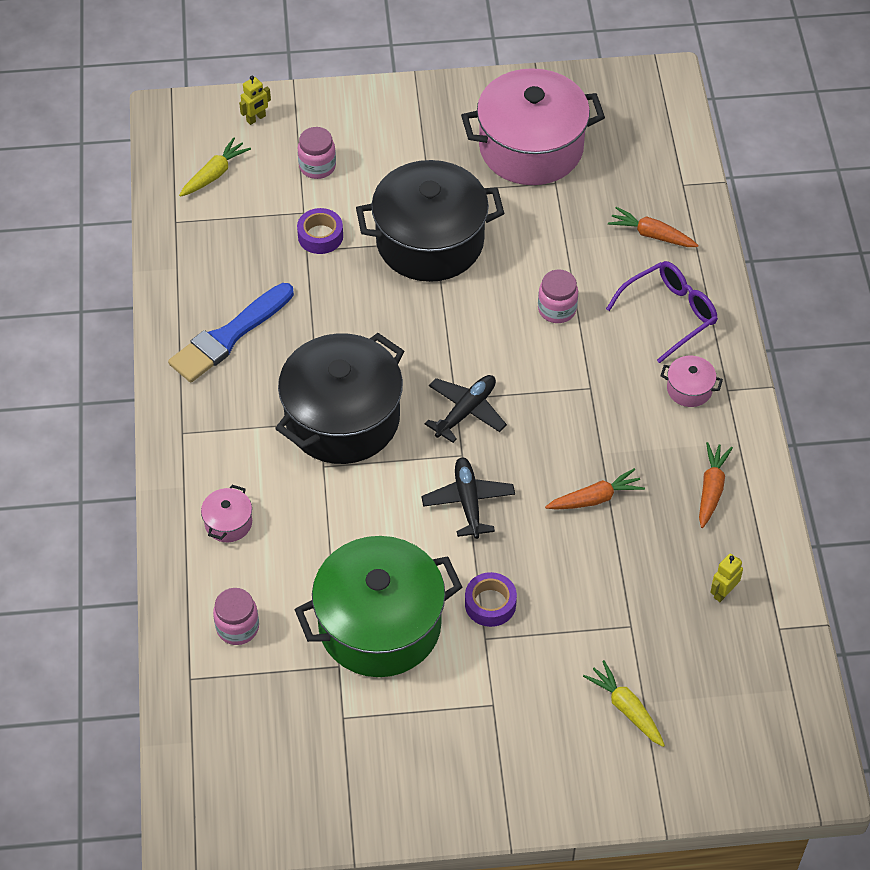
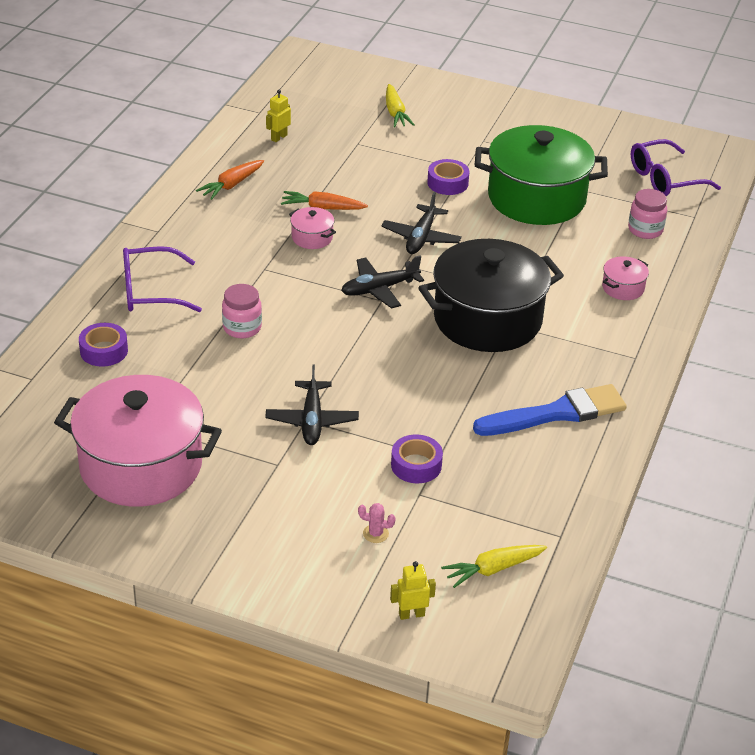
camera: 155 degrees left, 15 degrees down
pink jar [298,127,336,179] -> pink cactus [358,503,396,543]
black pot [356,160,504,282] -> black plane [265,365,359,445]
orange carrot [608,207,699,247] -> purple tape [79,323,128,367]
pink pot [661,356,723,407] -> pink pot moved to [289,207,336,249]
yellow robot [710,554,743,602] -> yellow robot turned 150 degrees clockwise [266,90,291,142]
none -> purple glasses [631,139,721,196]

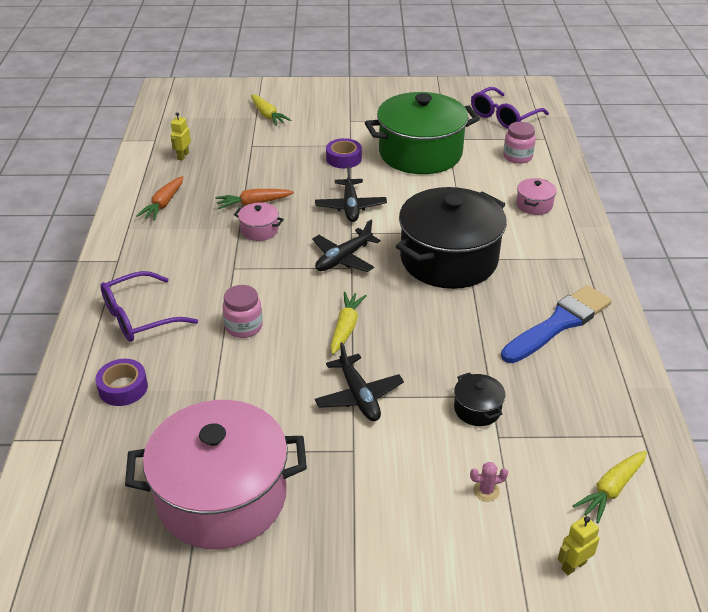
camera: 20 degrees left, 0 degrees up
purple tape [391,434,443,483] -> black pot [454,372,506,426]
none -> yellow carrot [331,292,367,354]

